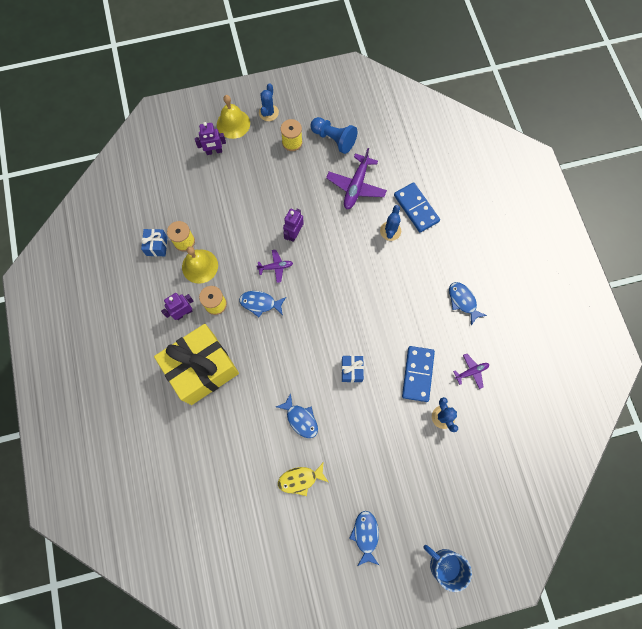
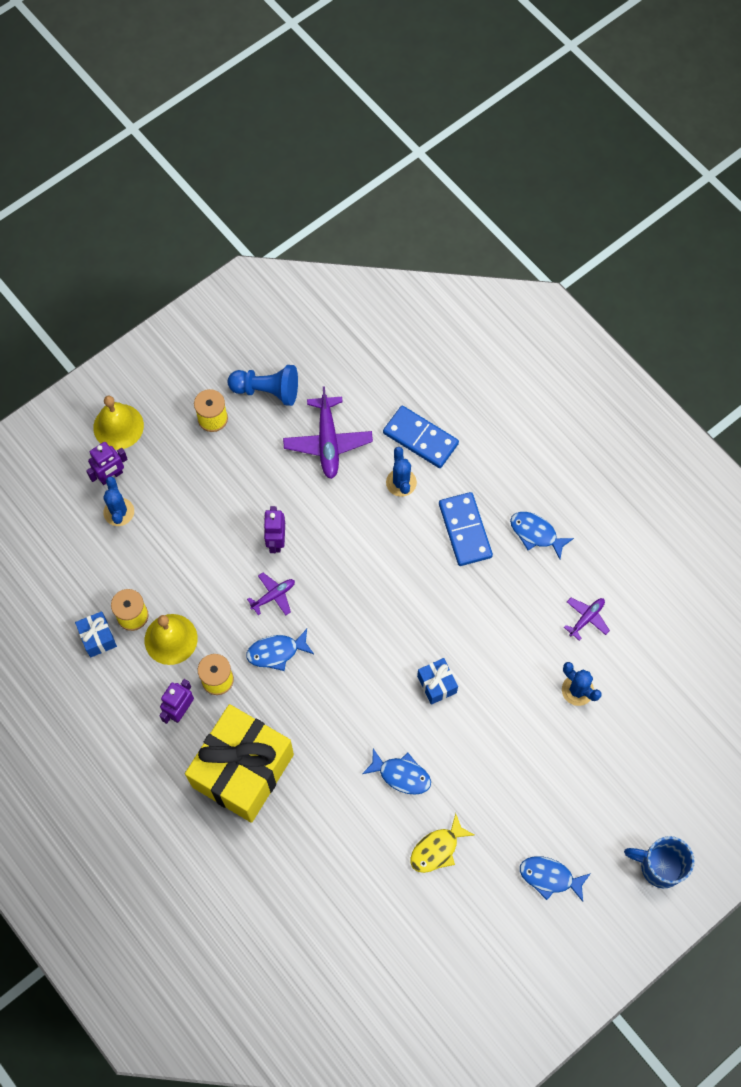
camera: 25 degrees left, 5 degrees down
blue cactus [259,83,279,121] -> blue cactus moved to [103,476,134,526]
blue fish [349,511,379,566] -> blue fish turned 45 degrees counterclockwise [520,856,591,902]
blue domino [402,346,435,402] -> blue domino moved to [439,492,493,566]

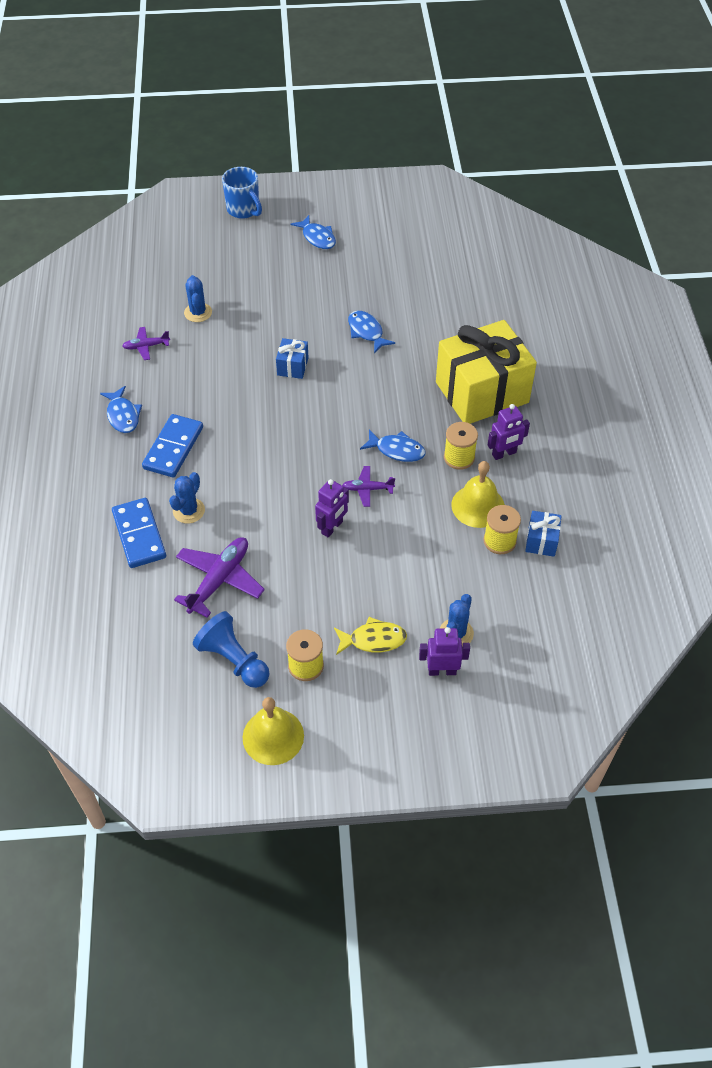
camera: 145 degrees left, 15 degrees down
yellow bell [93,396,144,450] -> yellow bell moved to [243,697,304,765]
yellow fish [411,813,474,873] -> yellow fish moved to [334,617,407,655]

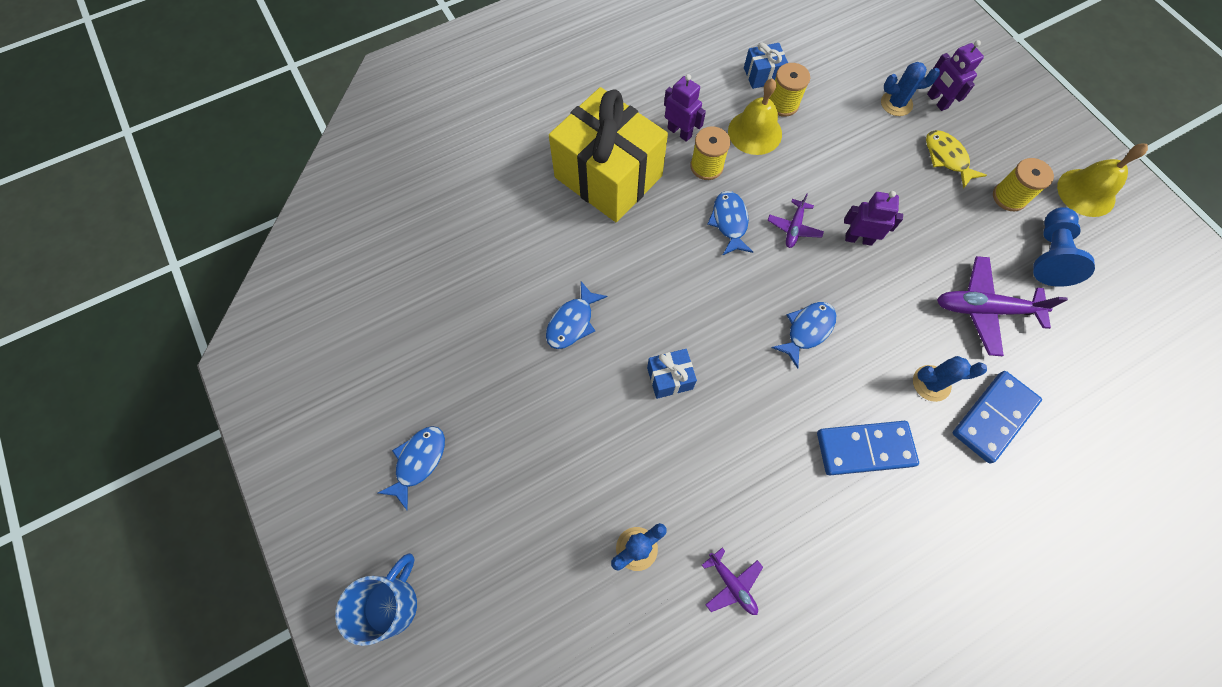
camera: 115 degrees left, 15 degrees up
blue fish [100,386,142,433] -> blue fish moved to [771,302,836,369]
purple plane [342,466,395,507] -> purple plane turned 45 degrees clockwise [767,193,824,248]

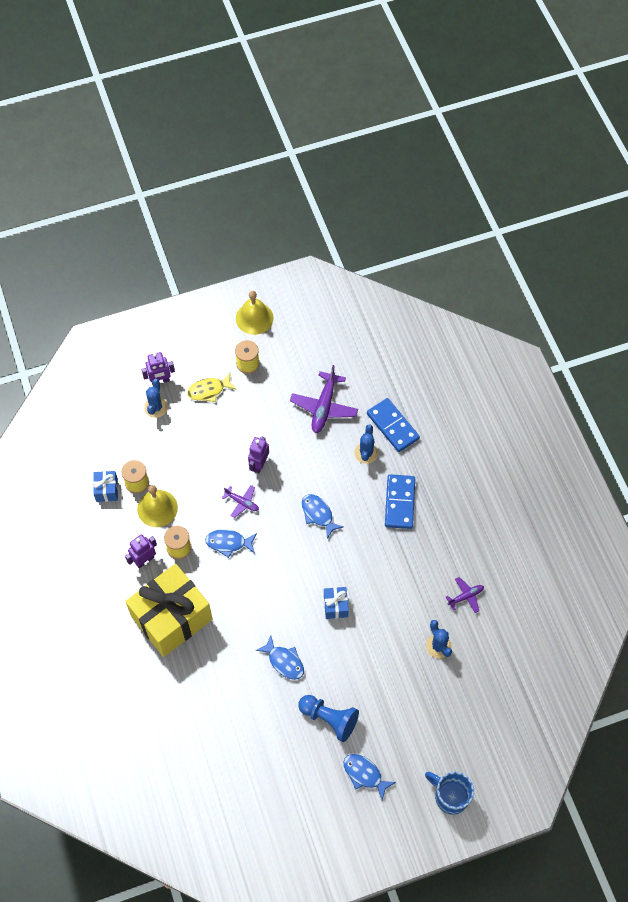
camera: 80 degrees left, 5 degrees down
blue pawn [1033,207,1095,287] -> blue pawn moved to [298,695,359,742]

